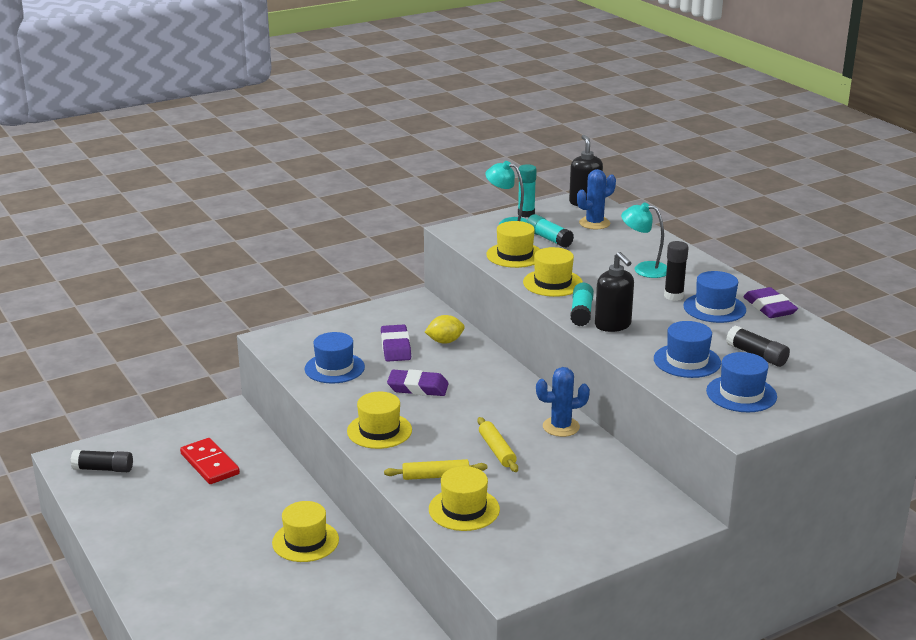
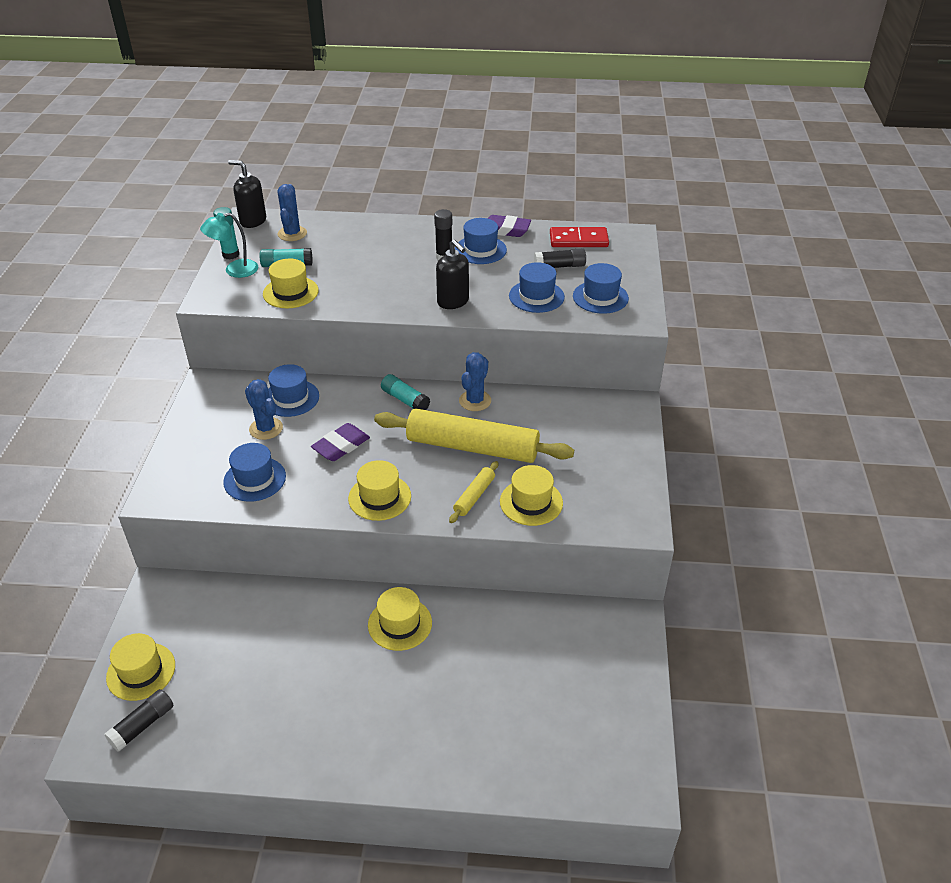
camera: 55 degrees left, 15 degrees up
red domino [180,438,240,484] -> red domino moved to [550,227,609,247]
purple eraser [381,325,411,361] -> blue cactus [245,379,283,440]
yellow lemon [425,315,465,344] -> blue hat [268,364,319,417]
yellow rolling pin [477,417,518,472] -> yellow rolling pin [374,409,574,463], size x2.26
yellow hat [523,247,583,297] -> yellow hat moved to [106,633,175,701]
turquoise glue stick [570,283,594,326] -> turquoise glue stick moved to [381,374,430,410]
black soap dispenser [595,252,634,332] -> black soap dispenser turned 45 degrees clockwise [436,239,469,309]
turquoise lamp [621,202,667,278] -> none

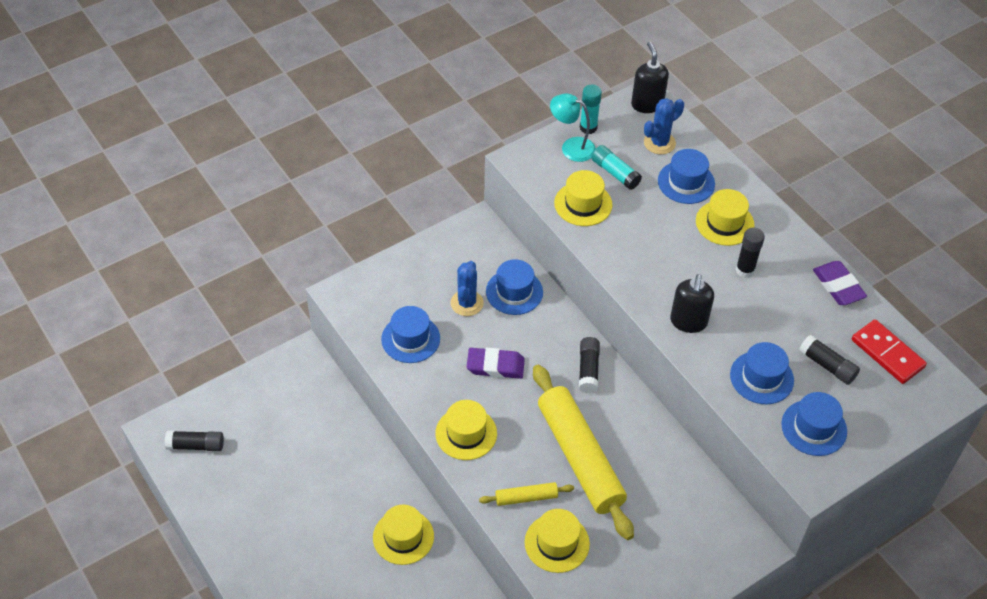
camera: 50 degrees right, 10 degrees up
yellow hat [106,633,175,701] -> yellow hat moved to [696,189,754,246]
turquoise glue stick [381,374,430,410] -> black glue stick [579,337,600,393]
blue hat [455,218,507,264] -> blue hat moved to [658,149,715,204]
blue cactus [459,352,491,411] -> none

